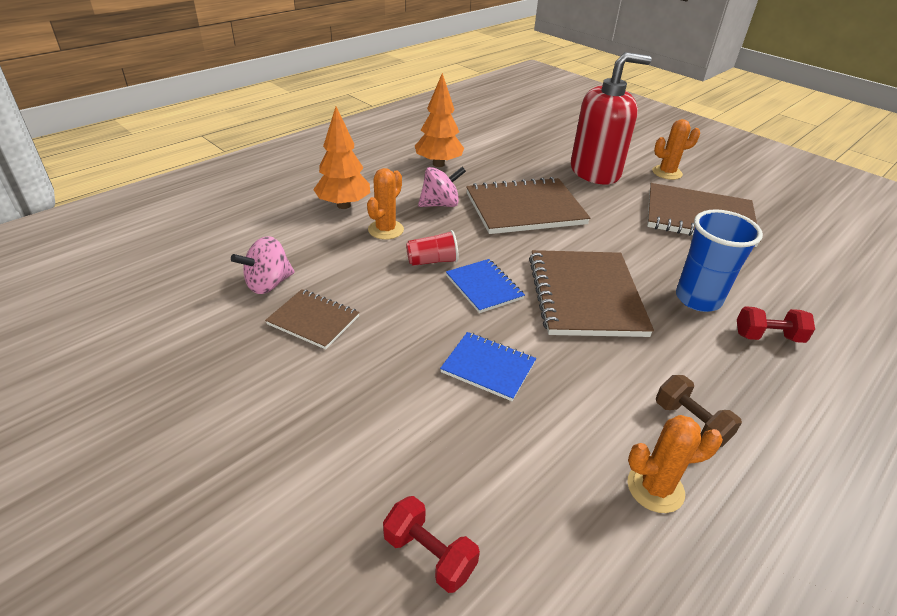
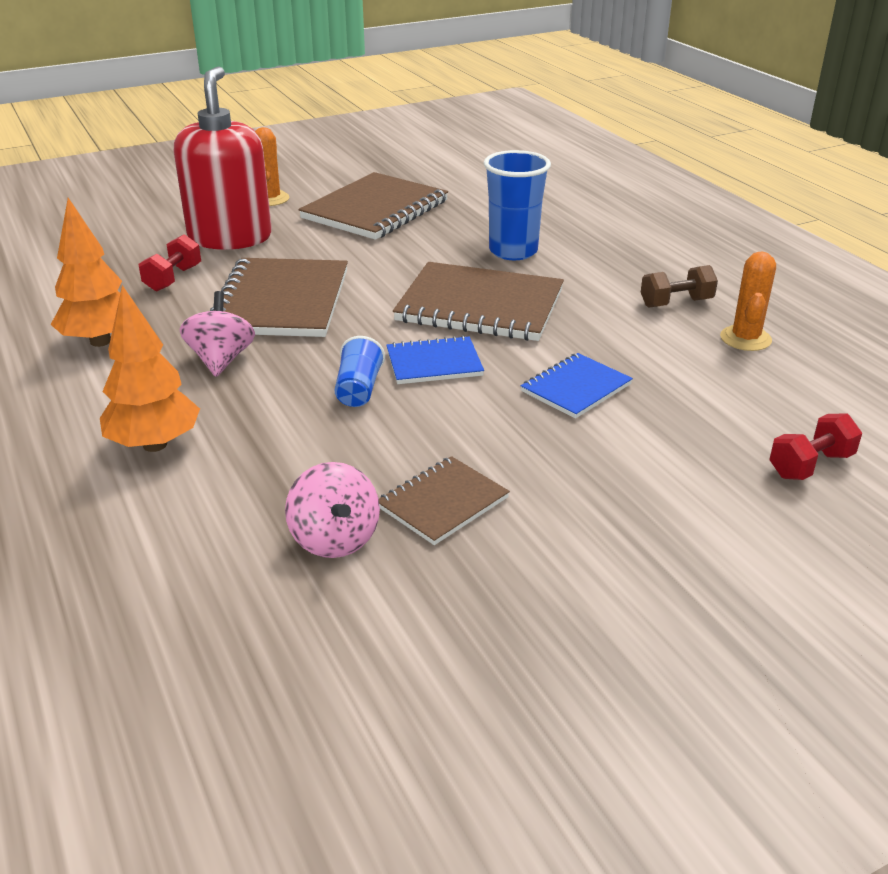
camera: 70 degrees left, 5 degrees down
orange cactus [367,168,404,240] -> none
red cup [406,230,458,266] -> blue cup [334,336,385,407]
red dumbbell [737,306,815,343] -> red dumbbell moved to [138,234,201,291]

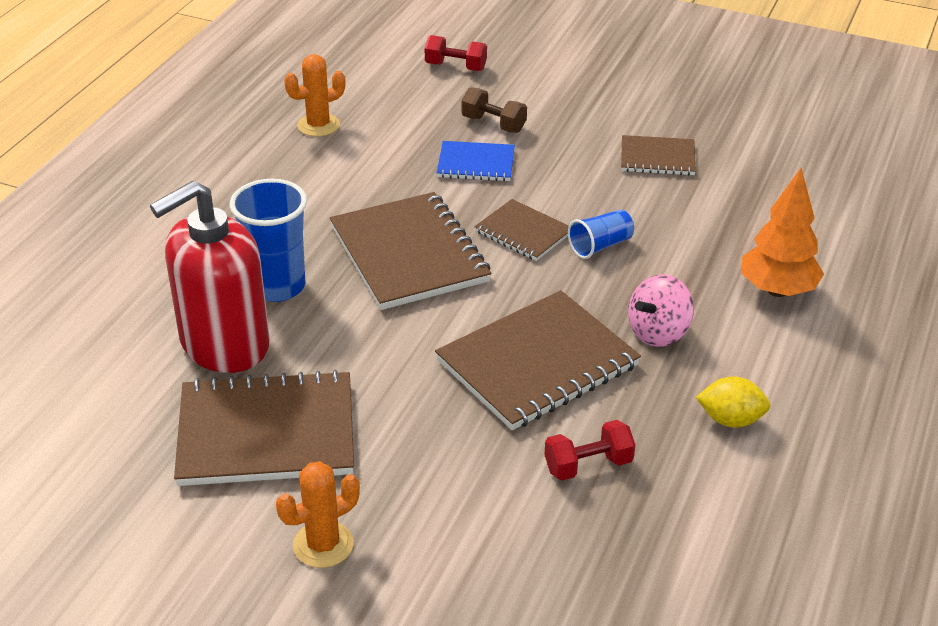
camera: 130 degrees left, 5 degrees up
orange tree [51,198,122,347] -> yellow lemon [696,376,771,428]
red soap dispenser [174,66,272,250] -> red soap dispenser moved to [150,180,270,373]
pink spinning top [285,462,380,558] -> none
blue notebook [386,335,484,384] -> brown notebook [474,199,569,261]
brown dumbbell [641,265,718,308] -> brown dumbbell moved to [461,87,527,133]

